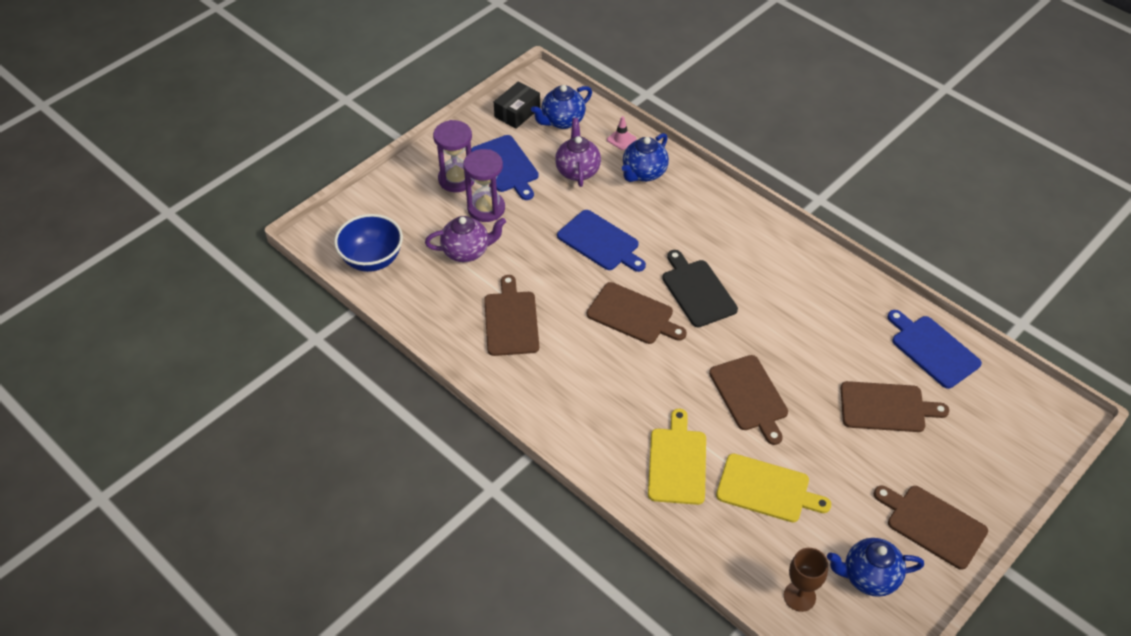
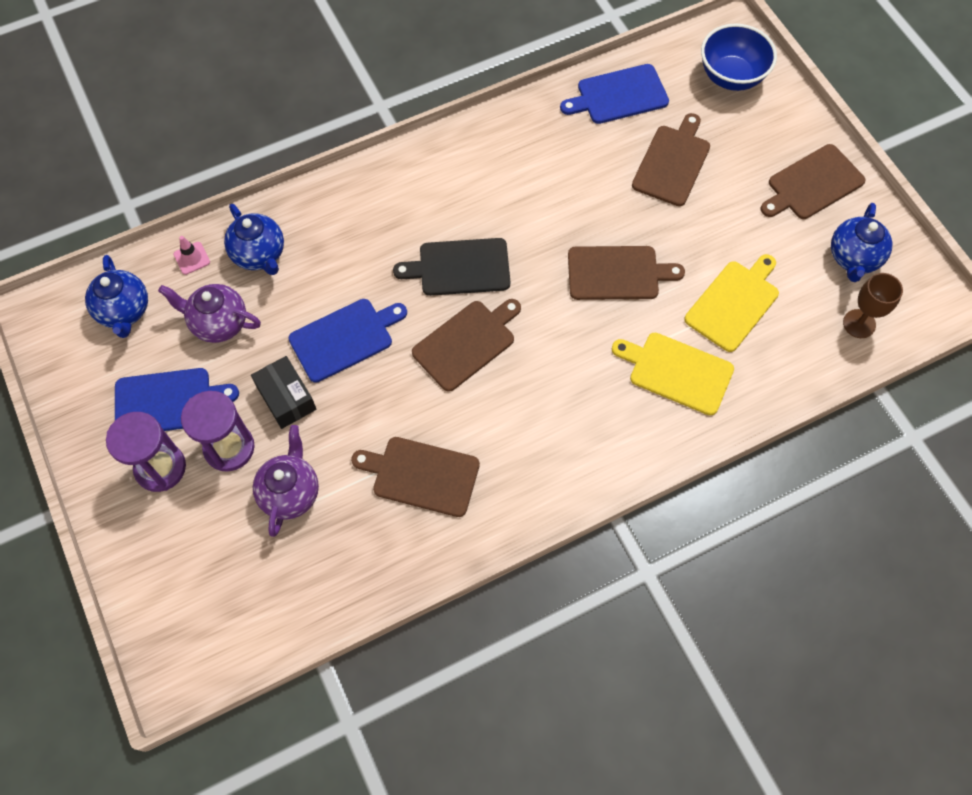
camera: 70 degrees left, 15 degrees up
blue bowl [334,214,403,272] -> blue bowl moved to [701,24,777,91]
black box [494,81,540,129] -> black box moved to [251,356,316,429]

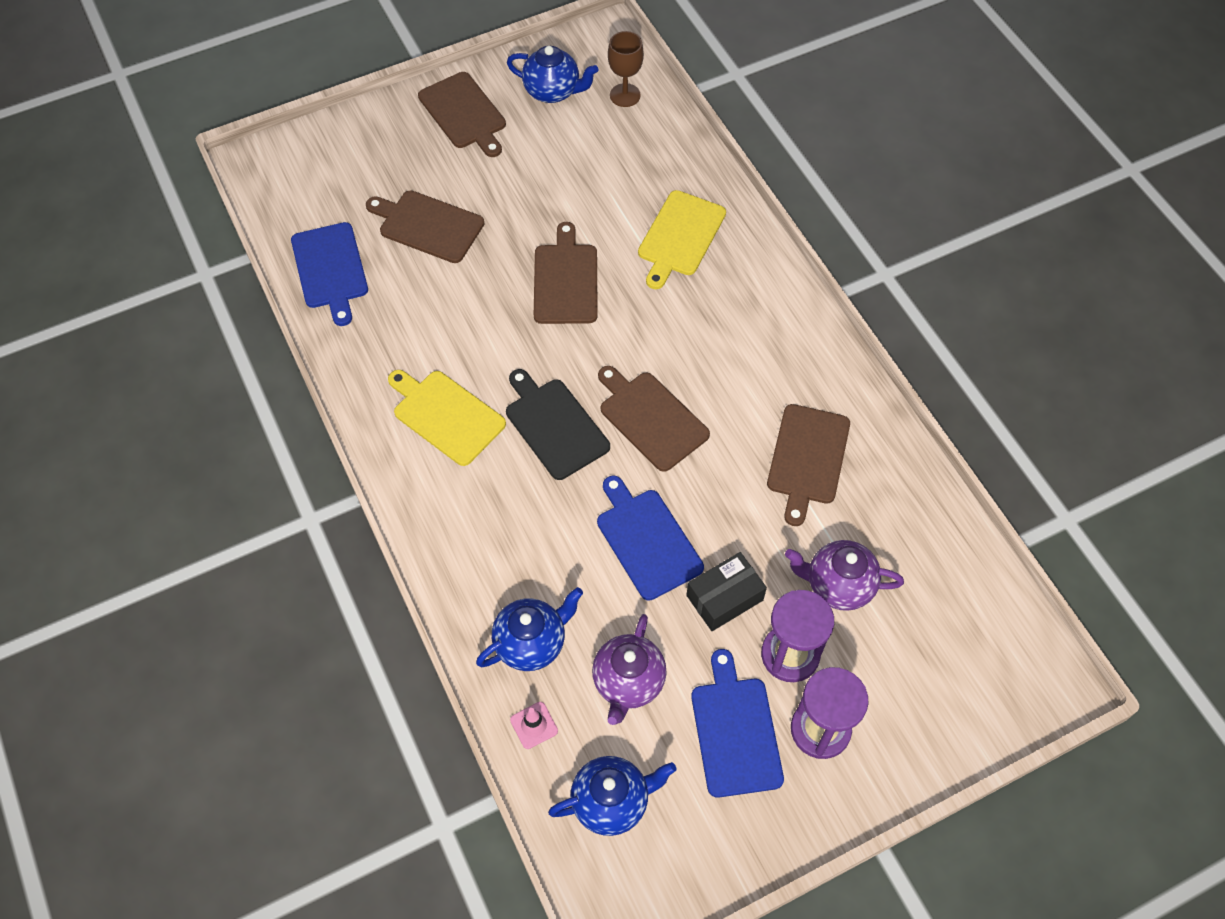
camera: 90 degrees left, 5 degrees down
black cutting board [393,238,510,296] -> black cutting board turned 150 degrees clockwise [506,369,610,480]
yellow cutting board [684,254,779,352] -> yellow cutting board moved to [388,370,506,466]
blue bowl [701,24,777,91] -> none

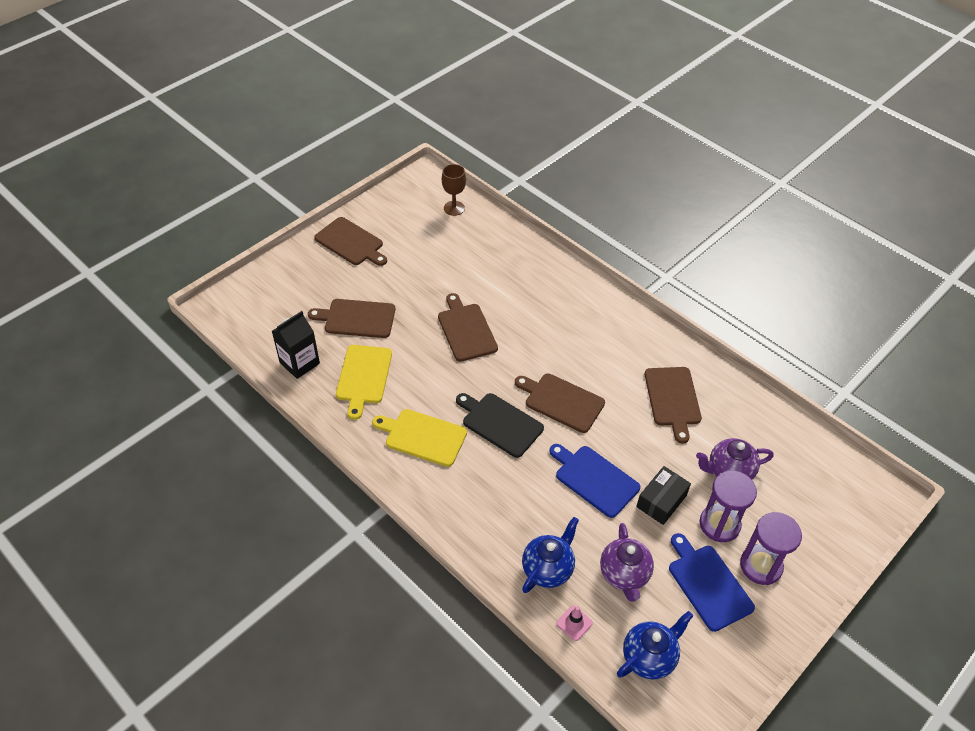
camera: 20 degrees left, 10 degrees down
blue cutting board [291,222,368,326] -> black carton [272,311,320,379]
blue teapot [507,46,598,103] -> none
yellow cutting board [638,190,726,289] -> yellow cutting board moved to [336,345,392,420]

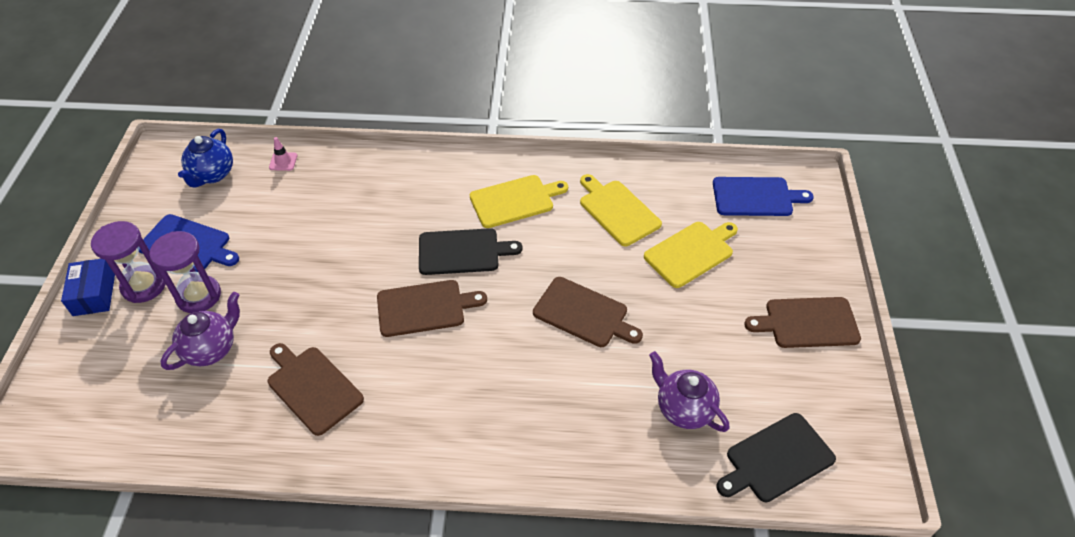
camera: 140 degrees right, 0 degrees up
black carton [272,311,320,379] -> none
brown cutting board [308,299,395,338] -> yellow cutting board [644,222,738,288]
brown goblet [442,164,466,216] -> black cutting board [716,413,836,502]
blue teapot [522,517,579,593] -> none
blue cutting board [549,444,640,518] -> blue cutting board moved to [713,177,814,216]
purple teapot [600,523,654,602] -> purple teapot moved to [649,351,729,432]
black box [636,466,691,525] -> none
none -> blue box [61,259,115,316]

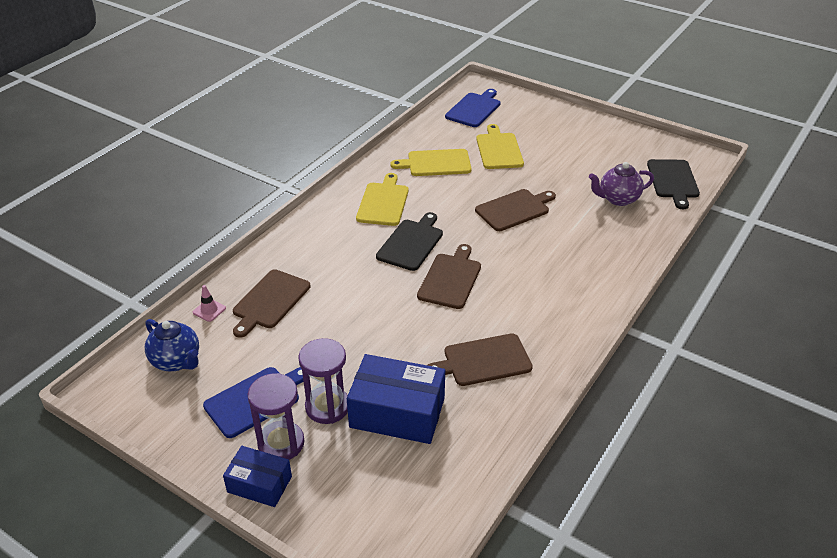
camera: 60 degrees left, 10 degrees down
purple teapot [161,292,240,370] -> blue box [347,354,445,444]
brown cutting board [744,297,861,348] -> brown cutting board moved to [233,269,310,338]

